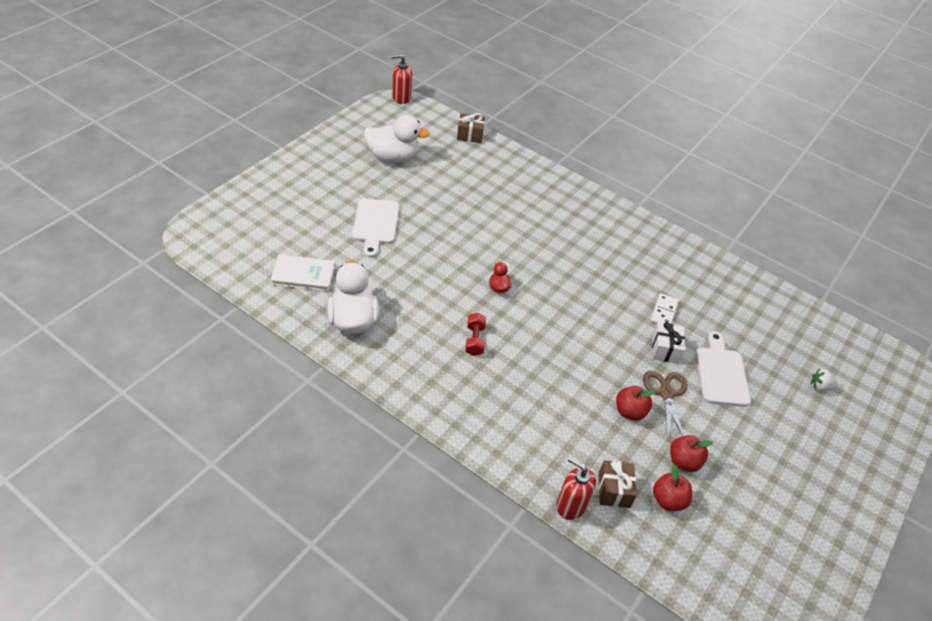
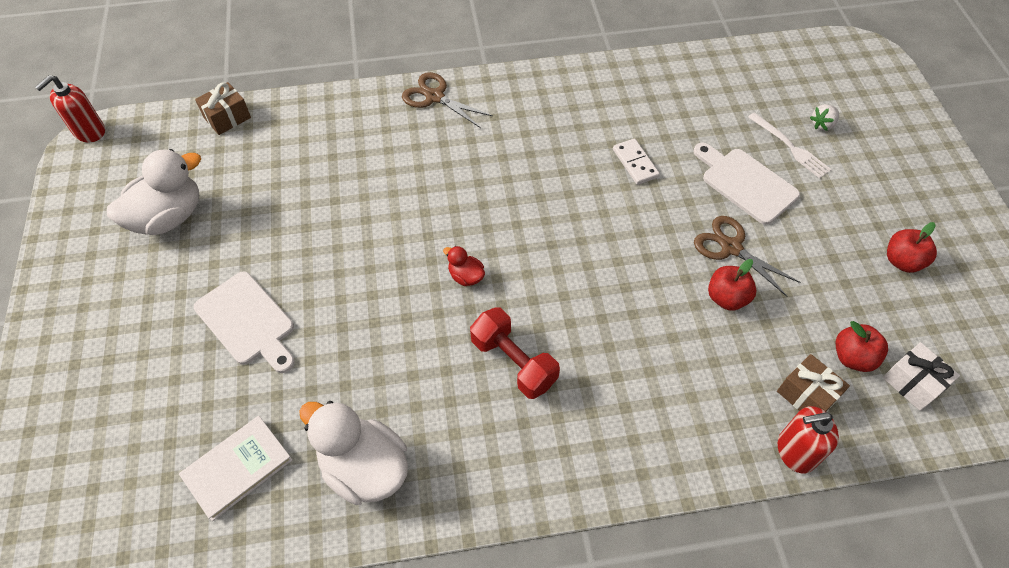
camera: 40 degrees left, 10 degrees up
red dumbbell [465,313,486,356] -> red dumbbell [470,307,560,399], size x1.53
white gift [652,322,685,364] -> white gift moved to [883,342,960,411]
red apple [670,435,713,472] -> red apple moved to [887,222,937,273]
none -> brown scissors [402,72,493,128]
none -> white fork [748,112,832,178]

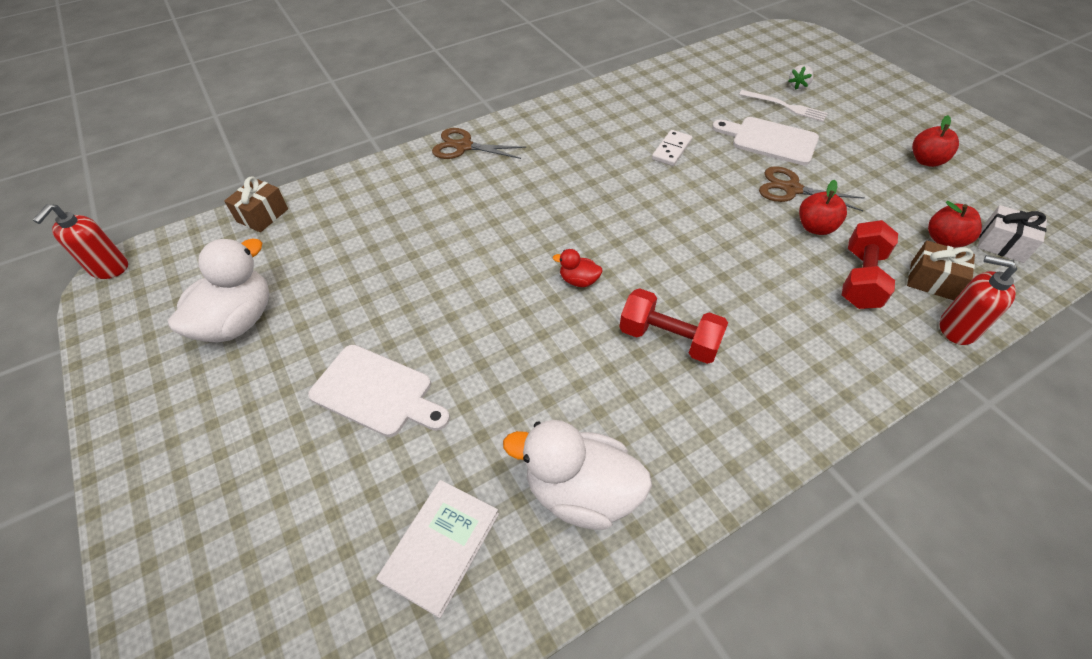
camera: 20 degrees left, 5 degrees down
white domino [613,138,660,185] -> white domino turned 75 degrees clockwise [652,130,692,166]
red soap dispenser [778,406,839,473] -> red soap dispenser turned 60 degrees clockwise [940,255,1017,345]
none -> red dumbbell [842,220,898,309]

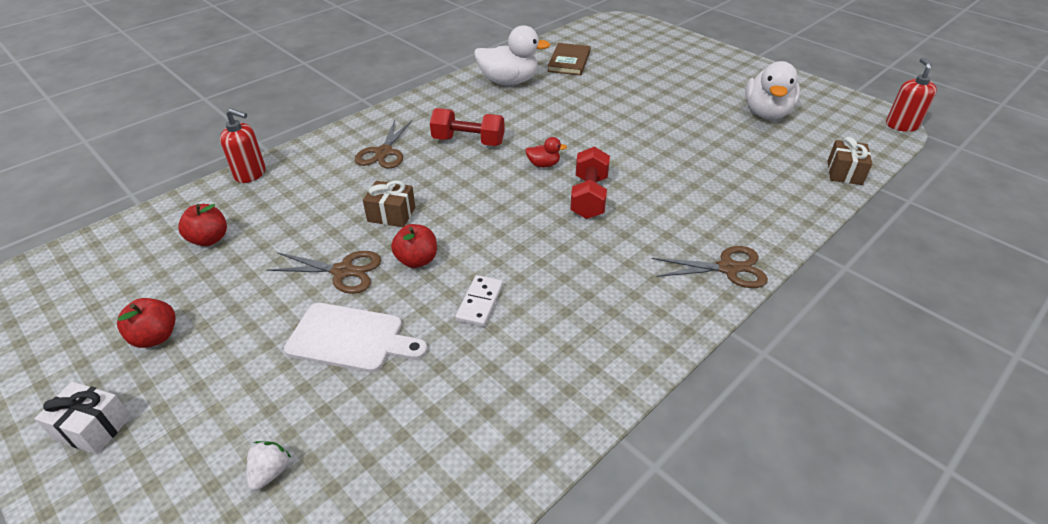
camera: 165 degrees right, 10 degrees down
white cutting board [308,345,450,437] -> none
white book [376,480,499,618] -> brown book [547,43,591,75]
white fork [739,90,828,122] -> none
red apple [799,180,847,235] -> red apple moved to [391,224,437,268]
red dumbbell [842,220,898,309] -> red dumbbell moved to [570,146,610,219]
brown gift [907,240,975,300] -> brown gift moved to [363,180,415,227]
white gift [978,205,1047,263] -> white gift moved to [34,381,131,454]
none -> brown scissors [355,120,412,169]

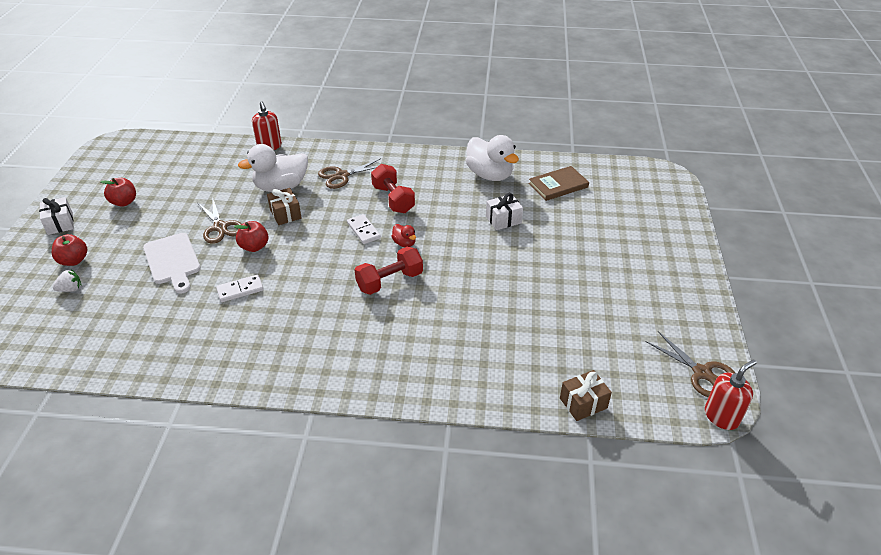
camera: 50 degrees right, 0 degrees up
red apple [178,204,227,246] -> red apple moved to [52,234,87,266]
brown scissors [652,246,768,288] -> brown scissors moved to [646,331,735,398]
white duck [745,61,800,119] -> white duck moved to [238,144,308,192]
none -> white domino [347,214,381,244]
none -> white gift [486,193,523,230]

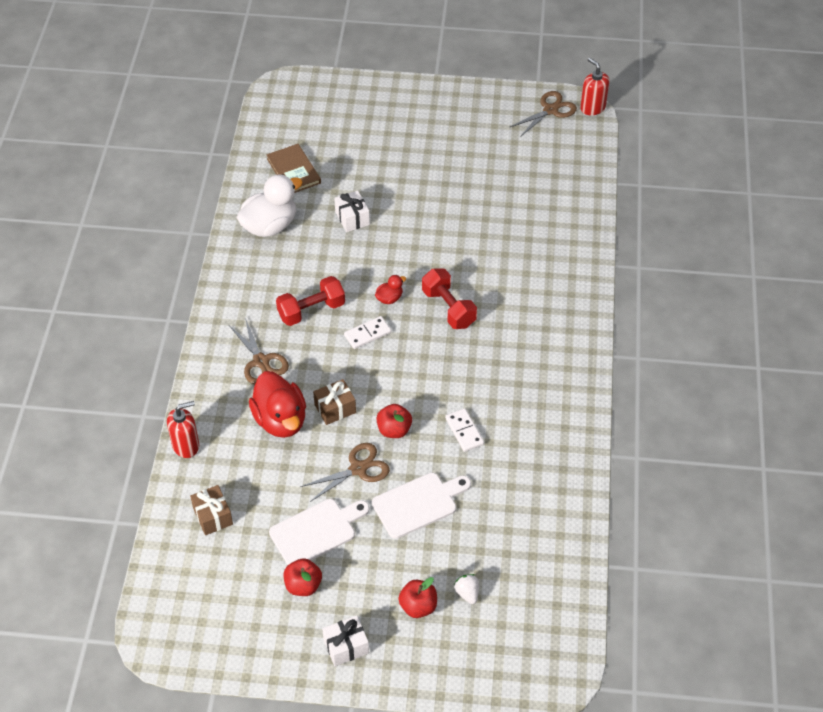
camera: 90 degrees left, 10 degrees up
white duck [238,144,308,192] -> red duck [249,371,306,438]
brown gift [560,370,612,421] -> brown gift moved to [190,485,233,535]
none -> white cutting board [269,499,369,565]

